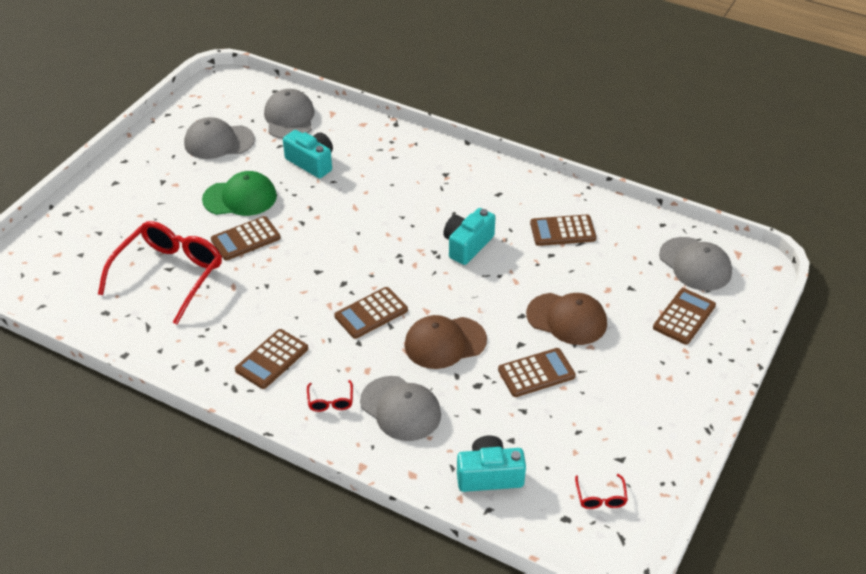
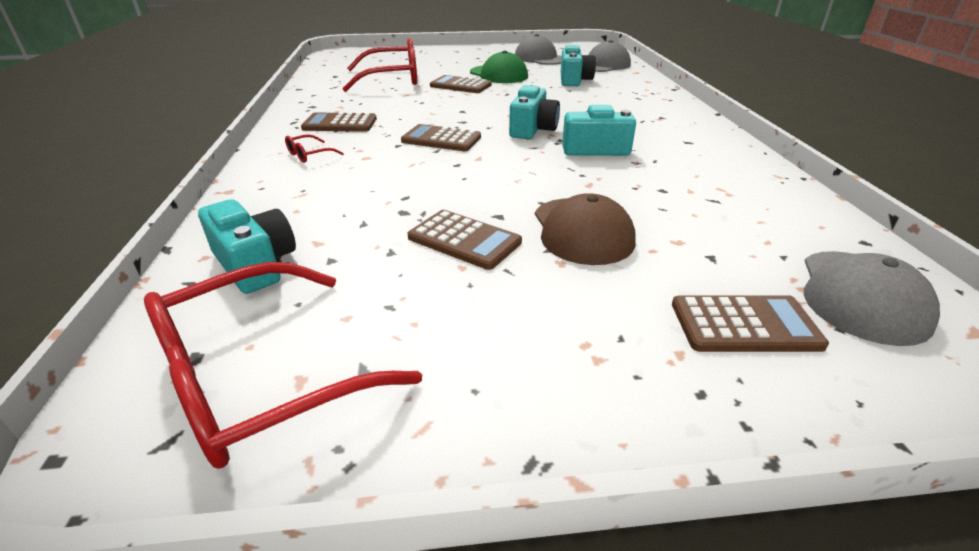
camera: 55 degrees right, 10 degrees down
grey cap [360,376,441,441] -> none
brown cap [404,315,487,369] -> none
brown calculator [530,214,596,246] -> none
red glasses [575,474,628,509] -> red glasses [144,262,422,469], size x2.48
none -> turquoise camera [509,85,560,139]

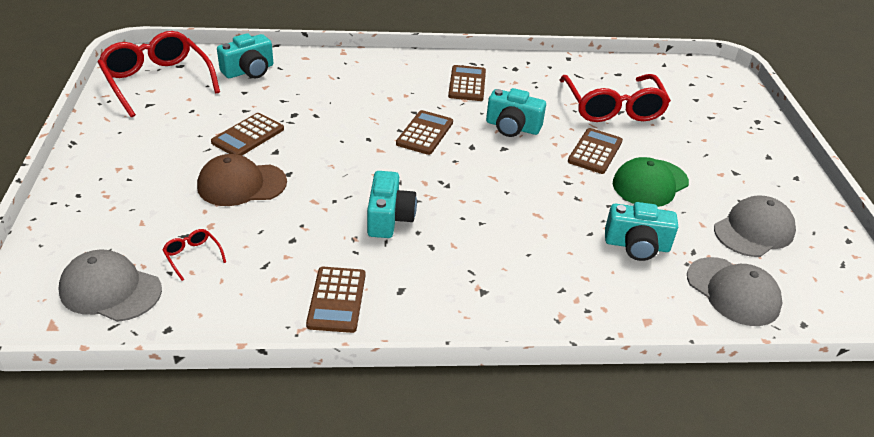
camera: 90 degrees right, 5 degrees up
red glasses [285,134,344,163] -> red glasses moved to [162,229,226,281]
turquoise camera [509,85,560,139] -> turquoise camera moved to [486,88,546,137]
brown calculator [672,295,829,352] -> brown calculator moved to [306,267,366,333]

